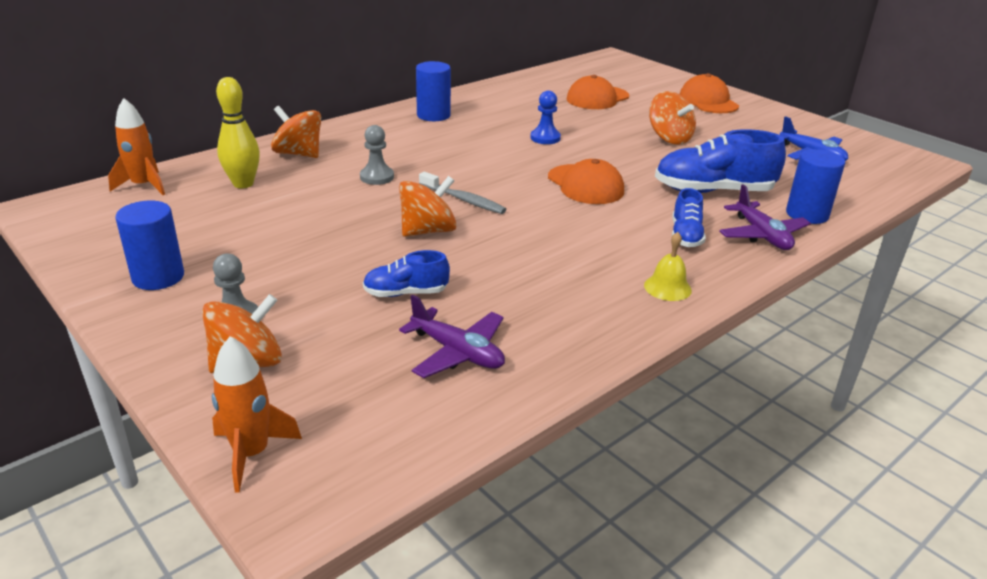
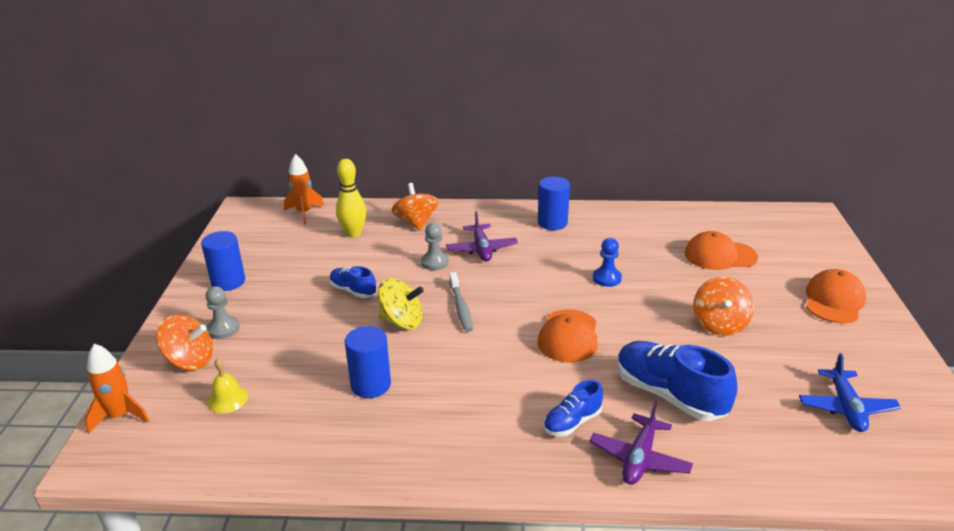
camera: 45 degrees right, 0 degrees up
blue shoe [363,250,450,297] -> blue shoe moved to [329,266,376,298]
orange spinning top [399,176,457,237] -> yellow spinning top [378,278,424,330]
purple plane [399,294,505,378] -> purple plane moved to [446,211,518,261]
yellow bell [644,232,692,301] -> yellow bell moved to [208,358,248,413]
blue cylinder [786,149,845,224] -> blue cylinder moved to [345,326,391,398]

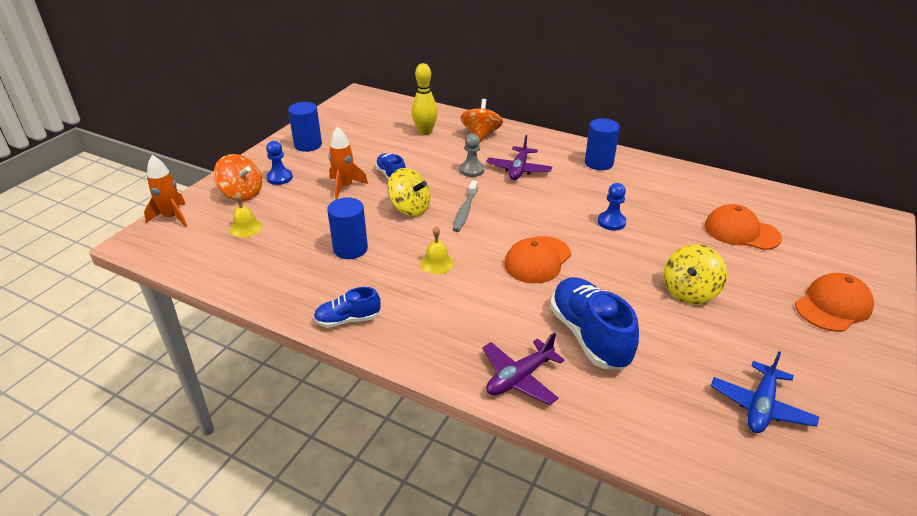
camera: 25 degrees right, 5 degrees up
grey pawn [206,286,239,339] -> blue pawn [266,141,293,185]
orange rocket [284,154,324,224] -> orange rocket moved to [329,126,368,200]
blue shoe [544,380,603,437] -> blue shoe moved to [314,287,380,328]
orange spinning top [693,277,754,336] -> yellow spinning top [664,244,727,304]
none -> yellow bell [420,226,454,274]

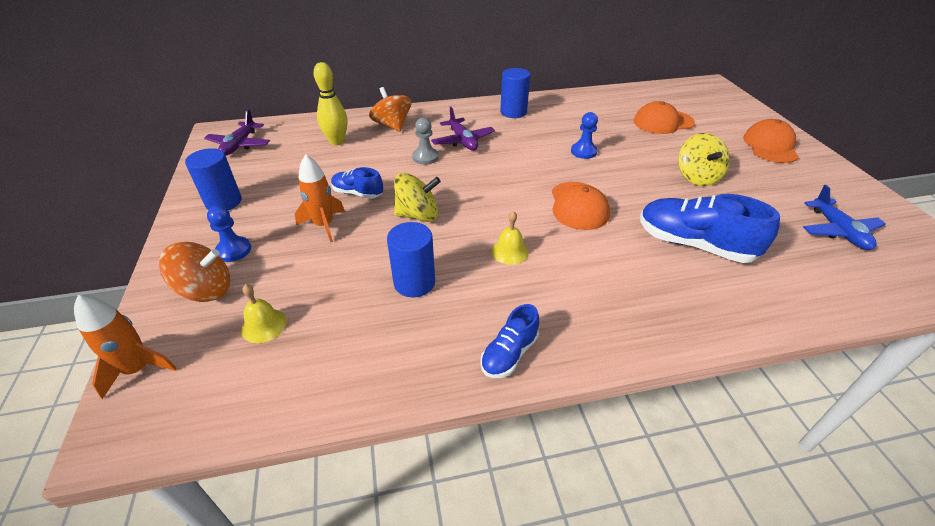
camera: 40 degrees left, 5 degrees up
grey toothbrush [453,180,478,232] -> none
purple plane [482,333,564,405] -> purple plane moved to [204,109,270,156]

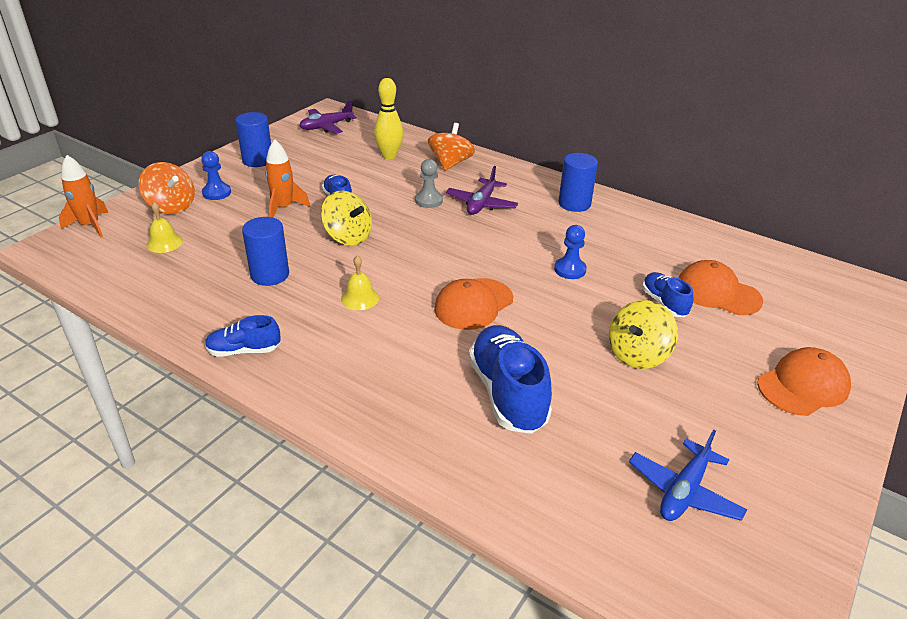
camera: 45 degrees right, 5 degrees down
none -> blue shoe [642,272,693,317]

